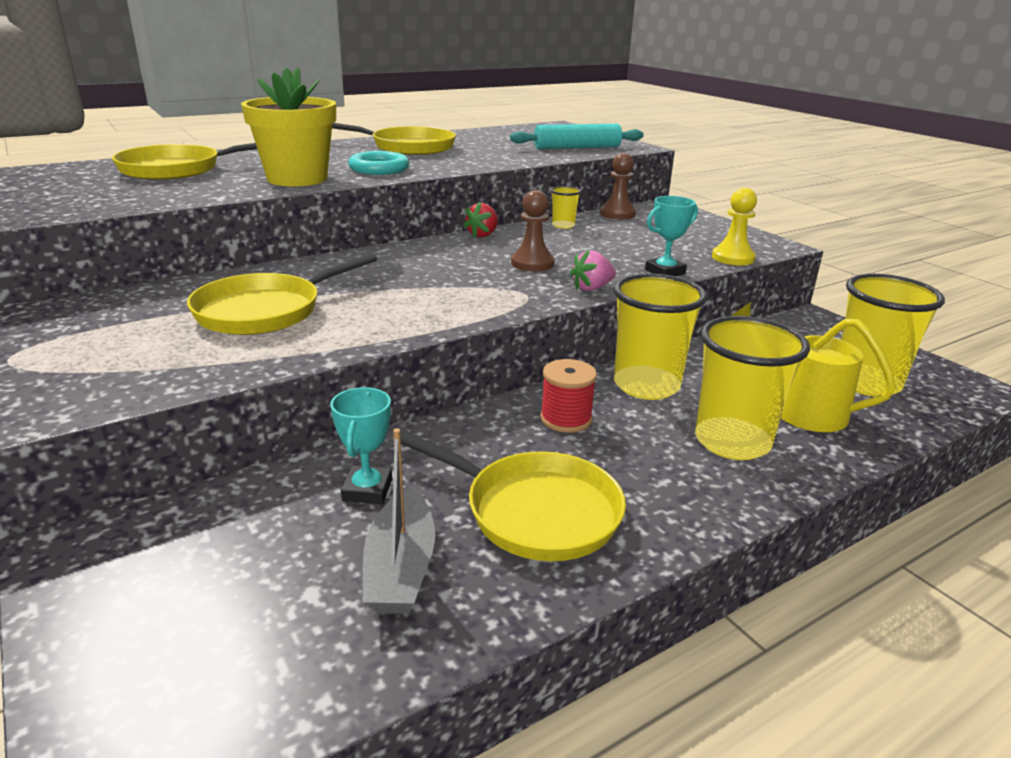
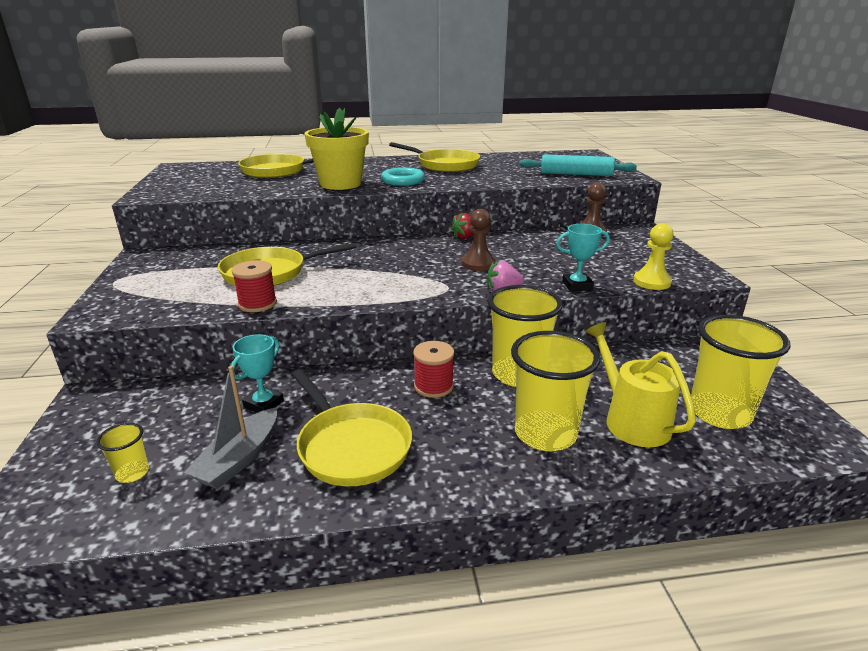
camera: 25 degrees right, 0 degrees up
yellow cup [550,186,581,229] -> yellow cup moved to [96,423,149,483]
none -> red spool [232,260,277,312]

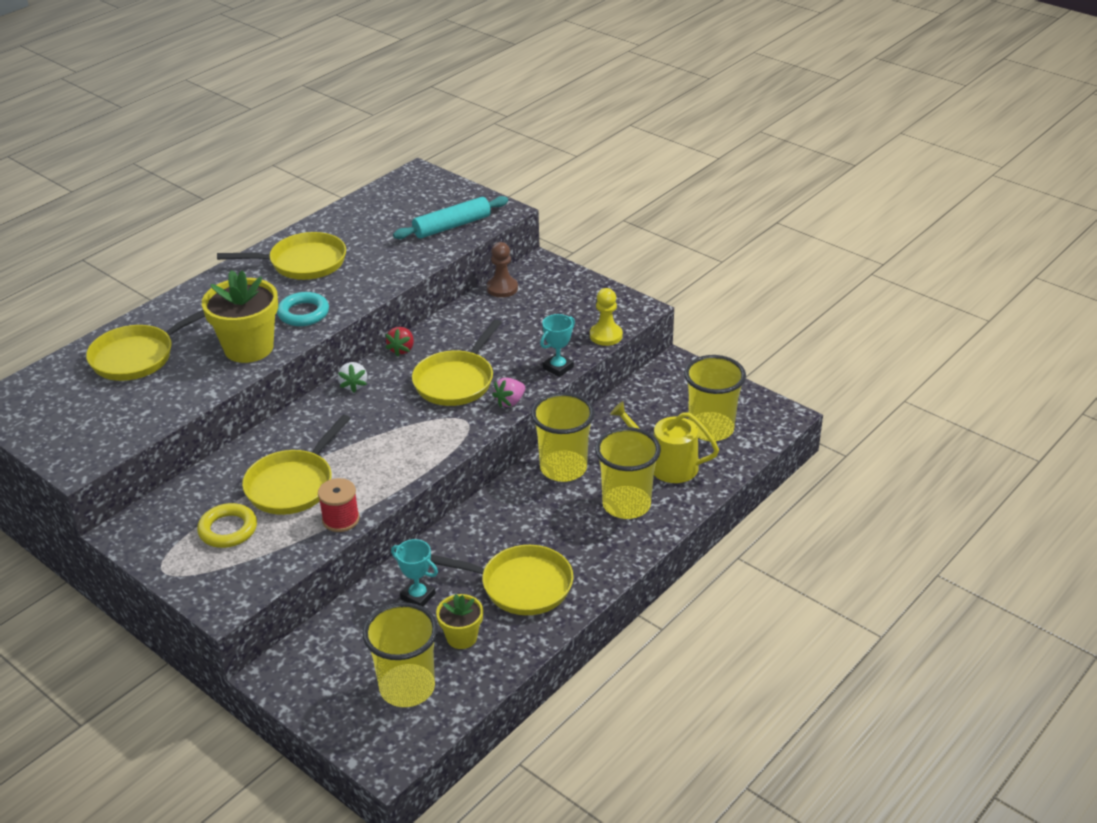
camera: 40 degrees left, 10 degrees up
yellow cup [96,423,149,483] -> yellow cup [363,602,438,707], size x2.18
grey boat [184,366,277,489] -> yellow flower pot [436,594,483,649]
turquoise trophy [231,334,284,413] -> turquoise trophy turned 45 degrees counterclockwise [391,539,438,606]
red spool [413,341,454,398] -> none
brown pawn [462,209,495,271] -> yellow pan [412,319,502,406]
none -> yellow ring [197,503,257,548]
none -> white strawberry [338,362,367,393]

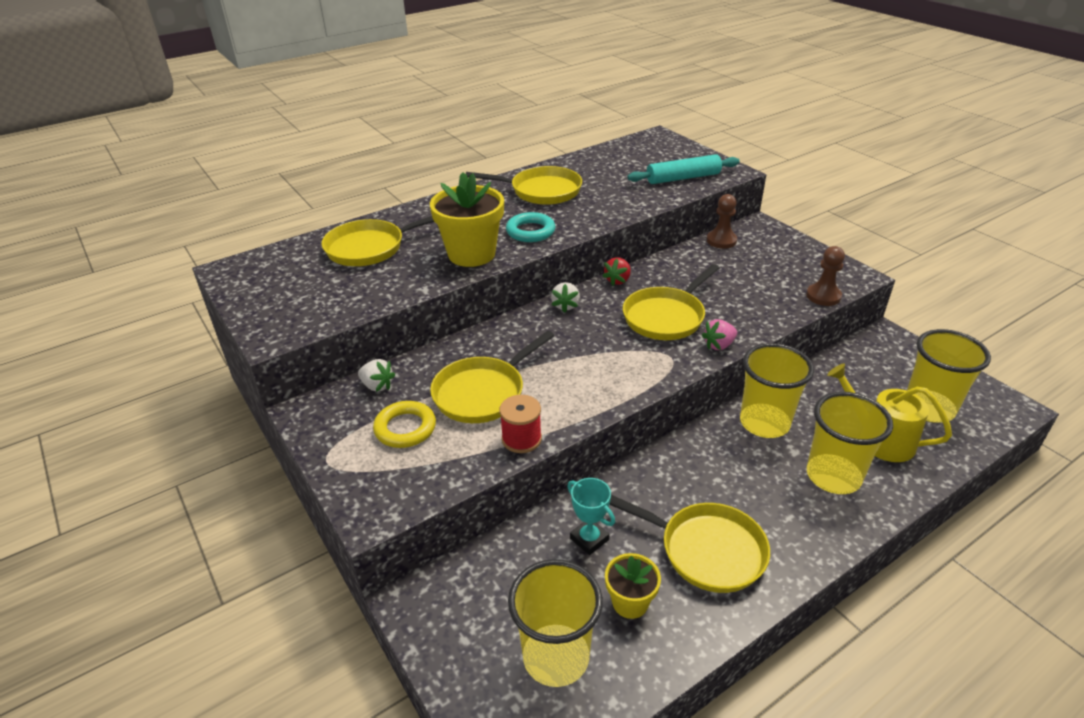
camera: 15 degrees right, 0 degrees up
turquoise trophy [540,314,575,377] -> none
yellow pawn [590,288,623,346] -> brown pawn [806,246,845,306]
none -> white strawberry [358,359,395,392]

